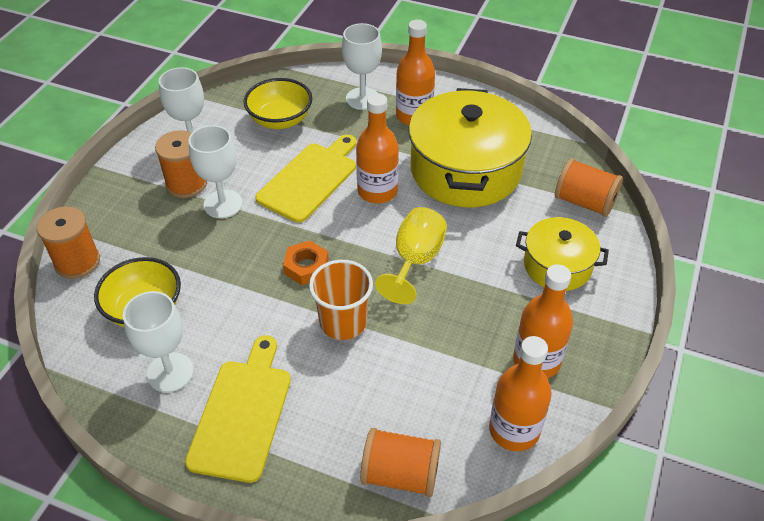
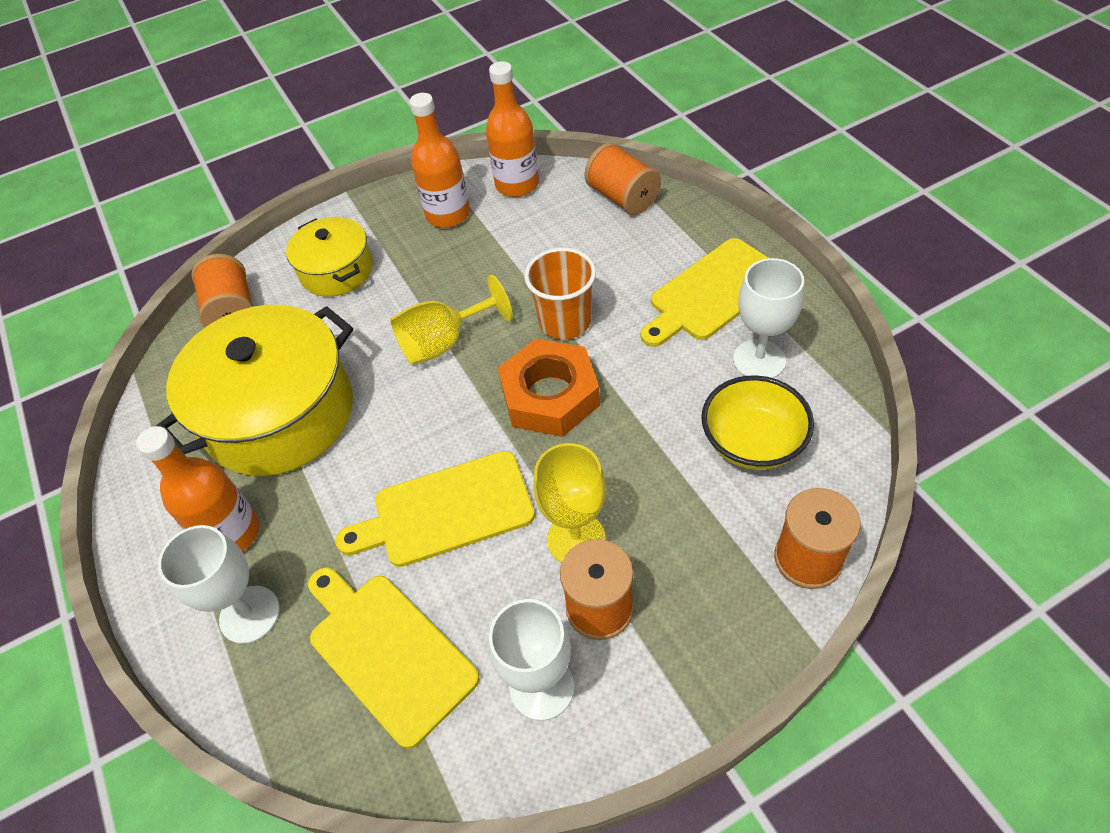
camera: 135 degrees left, 5 degrees up
white goblet [189,125,243,218] -> yellow goblet [533,443,606,563]
yellow bowl [244,78,312,129] -> yellow cutting board [308,567,480,749]
orange nut [283,241,329,285] -> orange nut [498,339,600,437], size x1.74
orange bottle [356,93,399,204] -> none

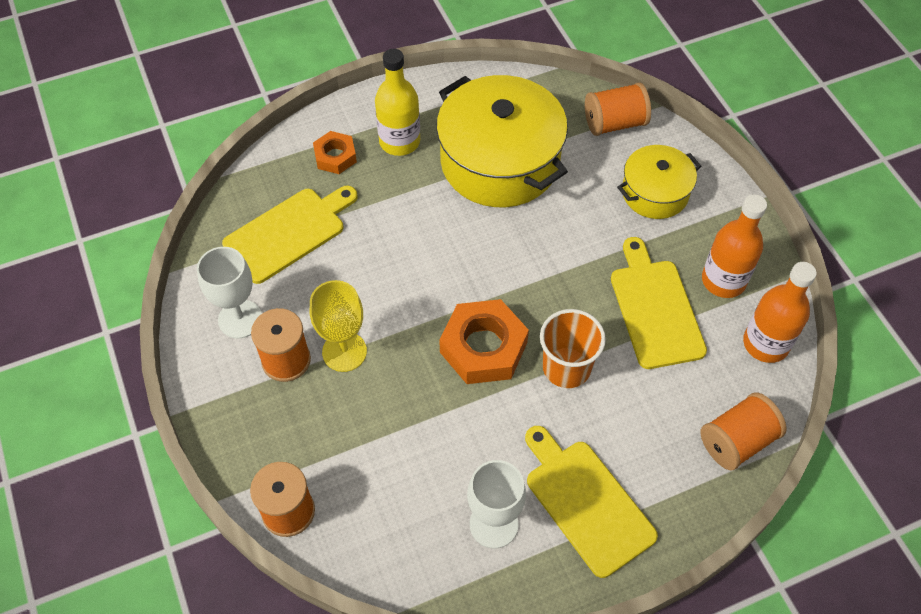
camera: 90 degrees right, 5 degrees up
orange bottle [136,426,259,552] -> yellow bottle [375,49,420,156]
white goblet [158,525,280,644] -> orange nut [313,131,357,174]
yellow cutting board [336,451,535,567] -> yellow cutting board moved to [611,237,707,369]
yellow goblet [390,275,513,365] -> none
yellow bowl [701,375,814,470] -> none

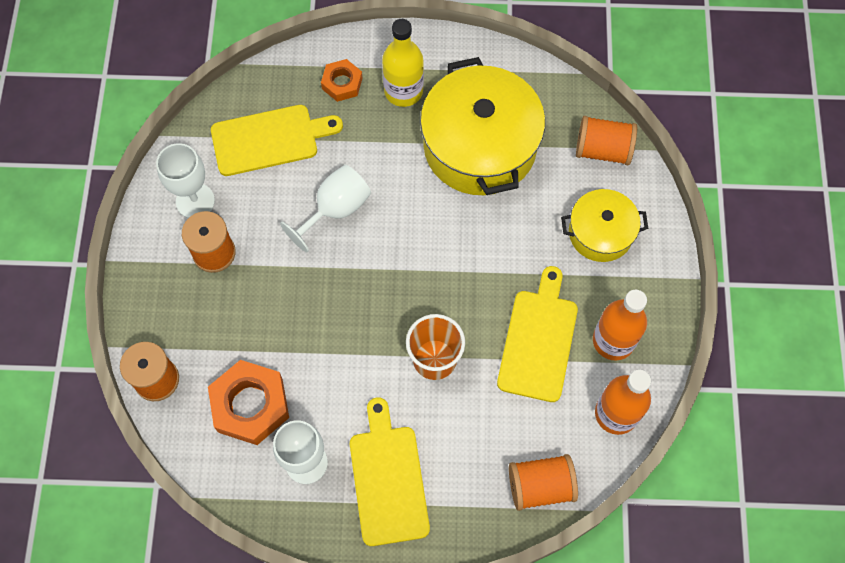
camera: 25 degrees right, 10 degrees up
yellow goblet [310,280,367,372] -> none
orange nut [439,299,529,384] -> orange nut moved to [208,360,289,445]
none -> white goblet [280,165,371,253]

